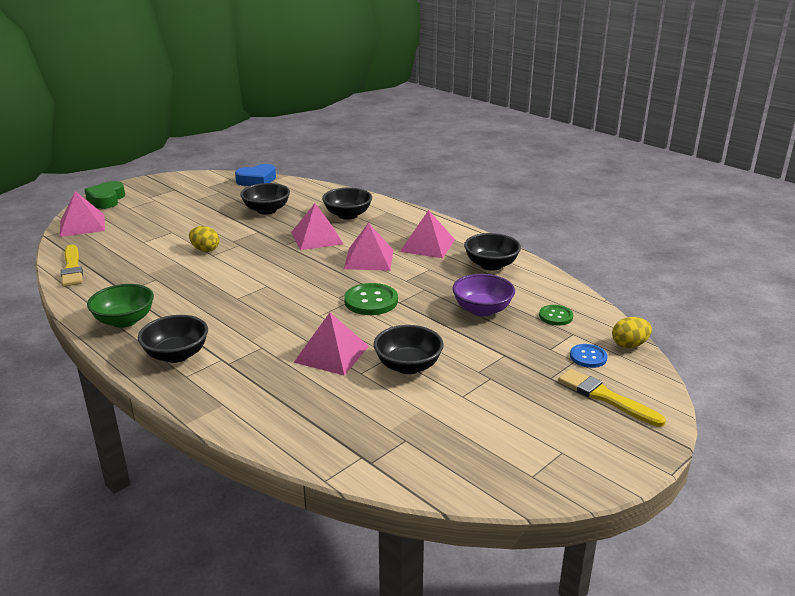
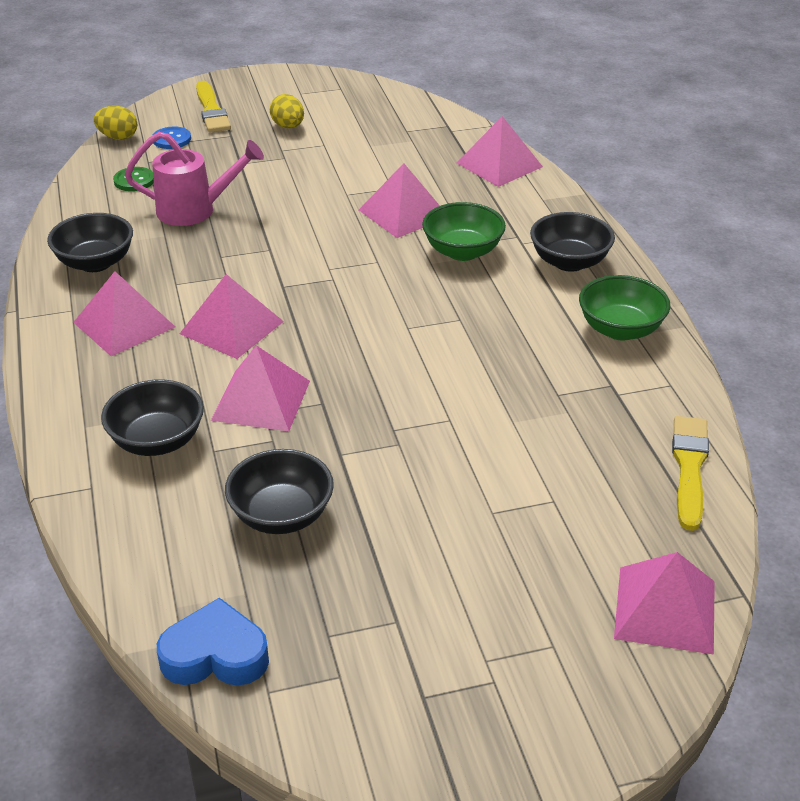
camera: 150 degrees left, 10 degrees up
green heart [84,181,125,209] -> none
yellow egg [189,226,219,252] -> yellow egg moved to [270,94,304,128]
green button [344,283,398,315] -> none
black bowl [374,325,444,374] -> none
purple bowl [452,274,515,316] -> pink watering can [125,132,264,226]
none -> green bowl [422,202,506,261]
none -> pink pyramid [457,116,543,187]

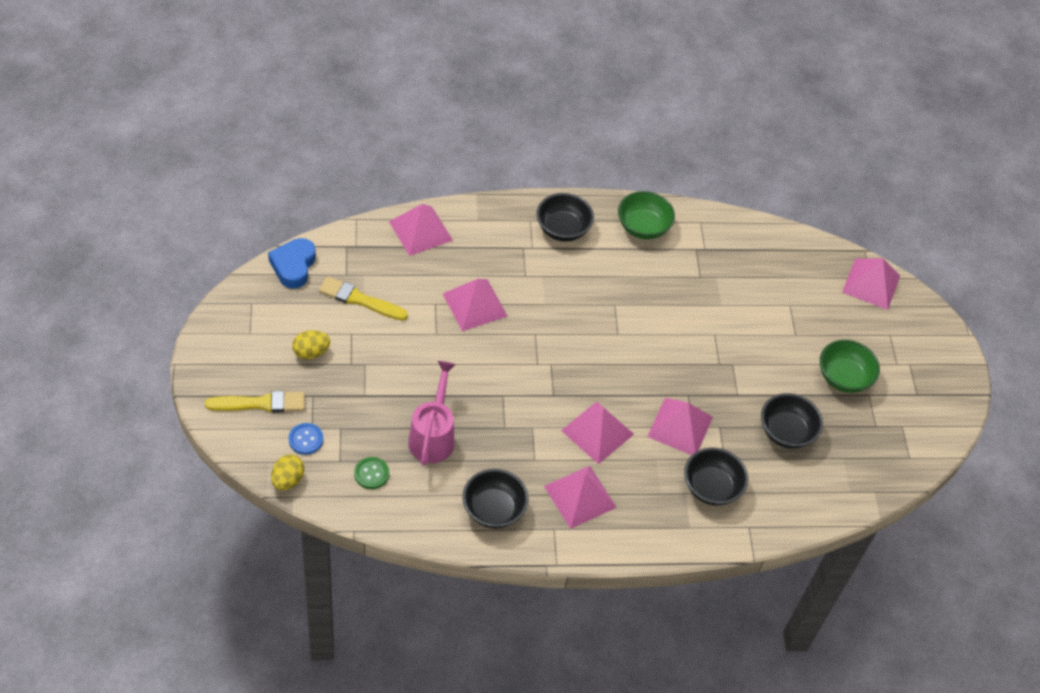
camera: 85 degrees left, 15 degrees up
blue heart [157,597,269,686] -> blue heart moved to [268,238,316,289]
green bowl [422,202,506,261] -> green bowl moved to [820,340,880,393]
yellow brush [672,416,709,531] -> yellow brush moved to [319,276,408,321]

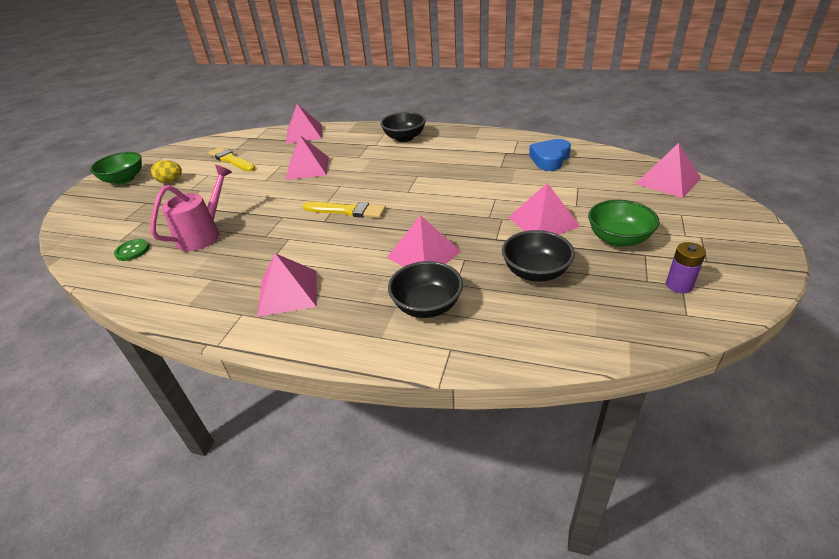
camera: 30 degrees right, 15 degrees down
yellow brush [205,391,305,413] -> yellow brush moved to [303,202,386,218]
blue heart [268,238,316,289] -> blue heart moved to [529,139,571,171]
yellow egg [271,454,304,490] -> none
blue button [289,423,323,455] -> none
black bowl [462,469,529,529] -> none
pink pyramid [561,402,634,464] -> pink pyramid moved to [508,183,580,235]
green bowl [618,191,675,239] -> green bowl moved to [90,152,142,185]
none -> purple battery [666,242,706,293]

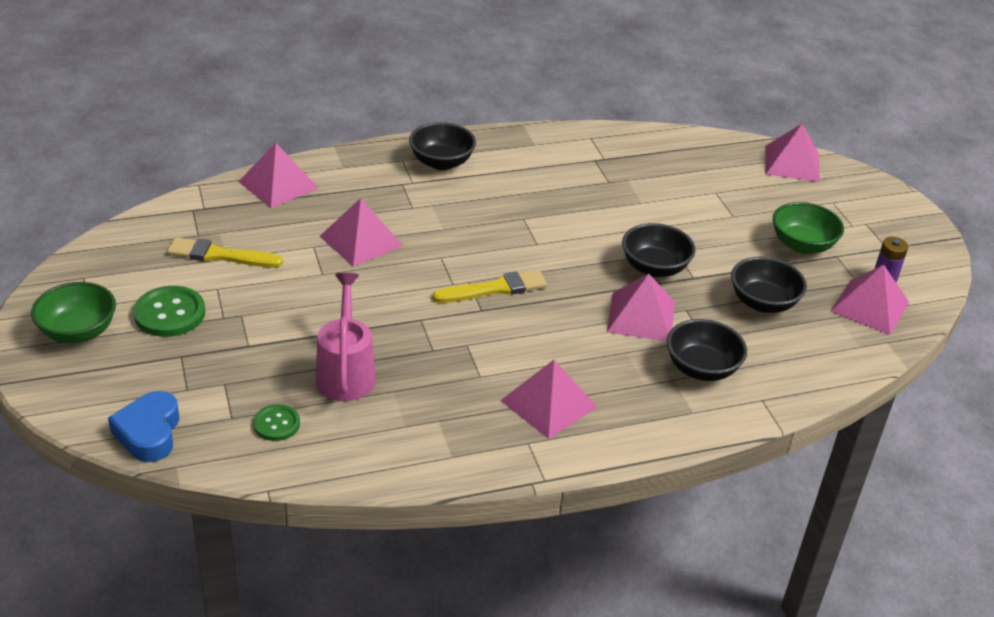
camera: 40 degrees left, 0 degrees up
yellow egg [151,160,182,183] -> green button [133,286,205,337]
pink pyramid [508,183,580,235] -> pink pyramid moved to [830,264,909,335]
blue heart [529,139,571,171] -> blue heart moved to [108,391,180,462]
none -> black bowl [622,223,696,277]

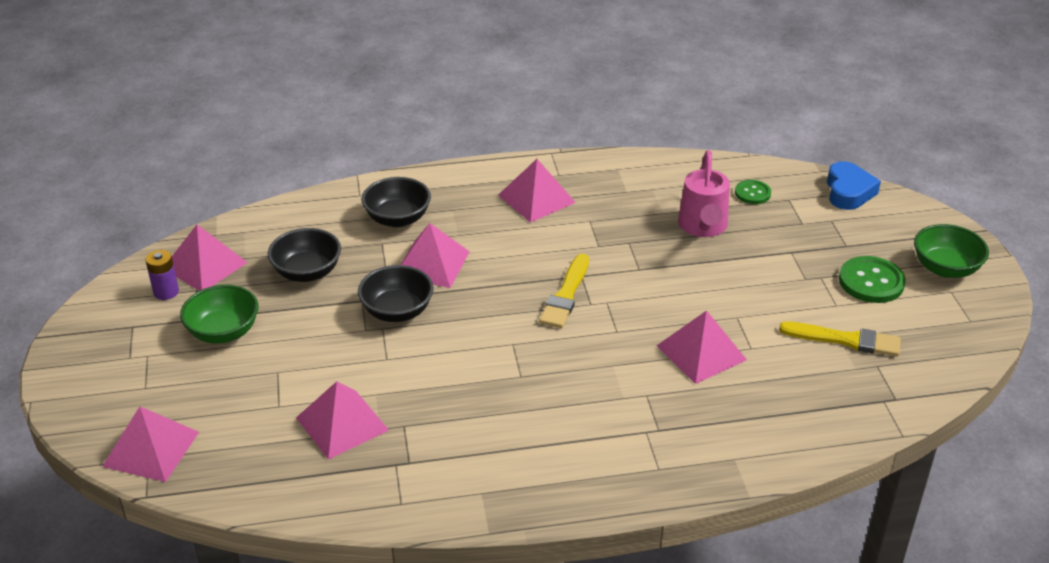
camera: 170 degrees left, 0 degrees up
pink pyramid [238,143,318,208] -> pink pyramid moved to [296,381,389,460]
black bowl [409,122,476,170] -> none
yellow brush [432,270,547,303] -> yellow brush turned 60 degrees counterclockwise [539,253,589,328]

